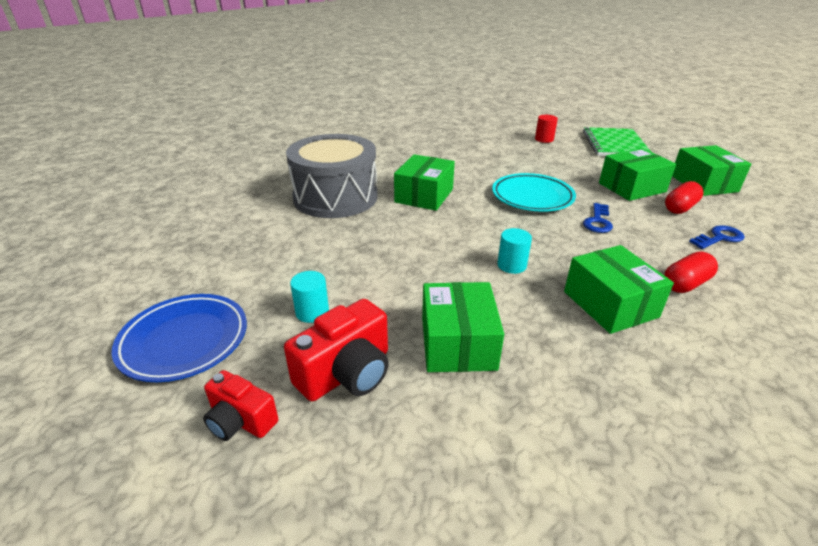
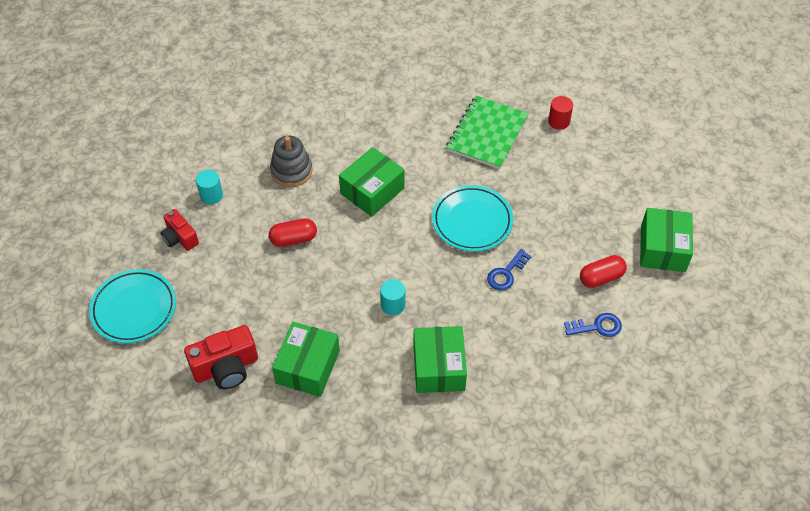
camera: 20 degrees right, 20 degrees up
blue plate [112,294,247,382] -> turquoise plate [89,269,176,343]
red camera [203,370,278,441] -> red camera moved to [161,209,199,251]
grey drum [286,134,378,218] -> grey stacking toy [270,136,313,187]
turquoise cylinder [290,271,329,323] -> turquoise cylinder moved to [196,170,223,204]
green notebook [583,127,651,156] -> green notebook moved to [446,95,529,169]
green box [599,148,676,201] -> none
red capsule [664,252,718,293] -> red capsule moved to [269,218,317,247]

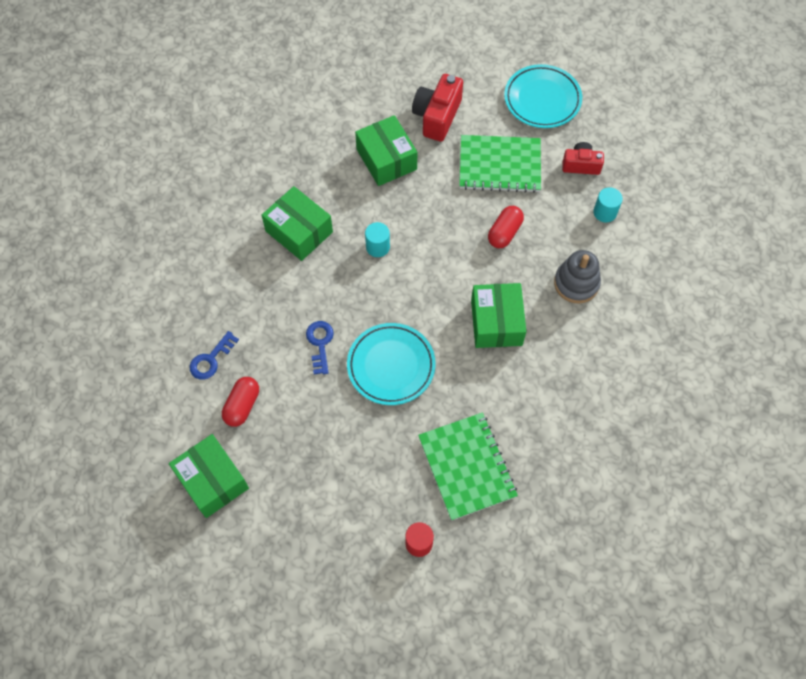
camera: 135 degrees right, 10 degrees up
none -> green notebook [459,135,541,193]

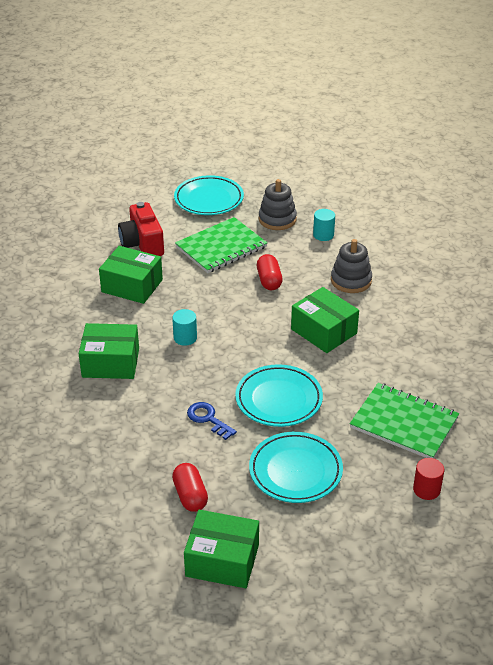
camera: 40 degrees left, 25 degrees down
blue key [190,331,239,380] -> none
red camera [562,142,604,175] -> grey stacking toy [259,179,297,230]
none -> turquoise plate [249,432,343,503]

